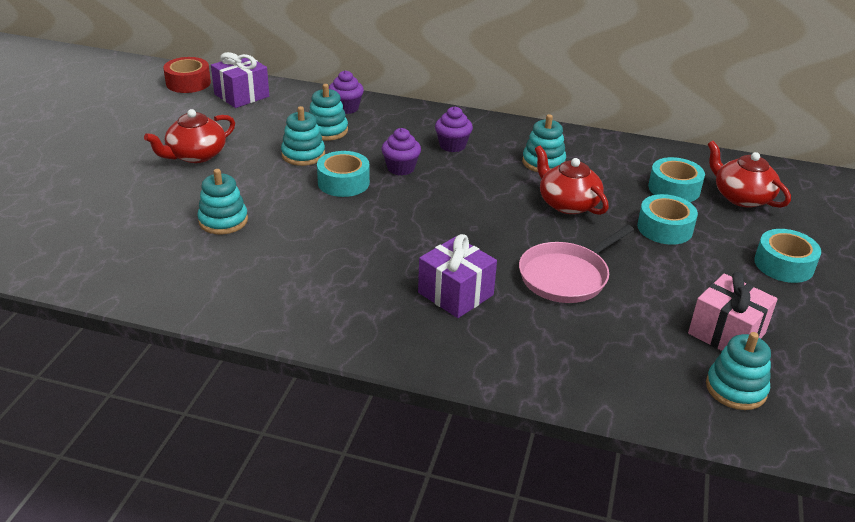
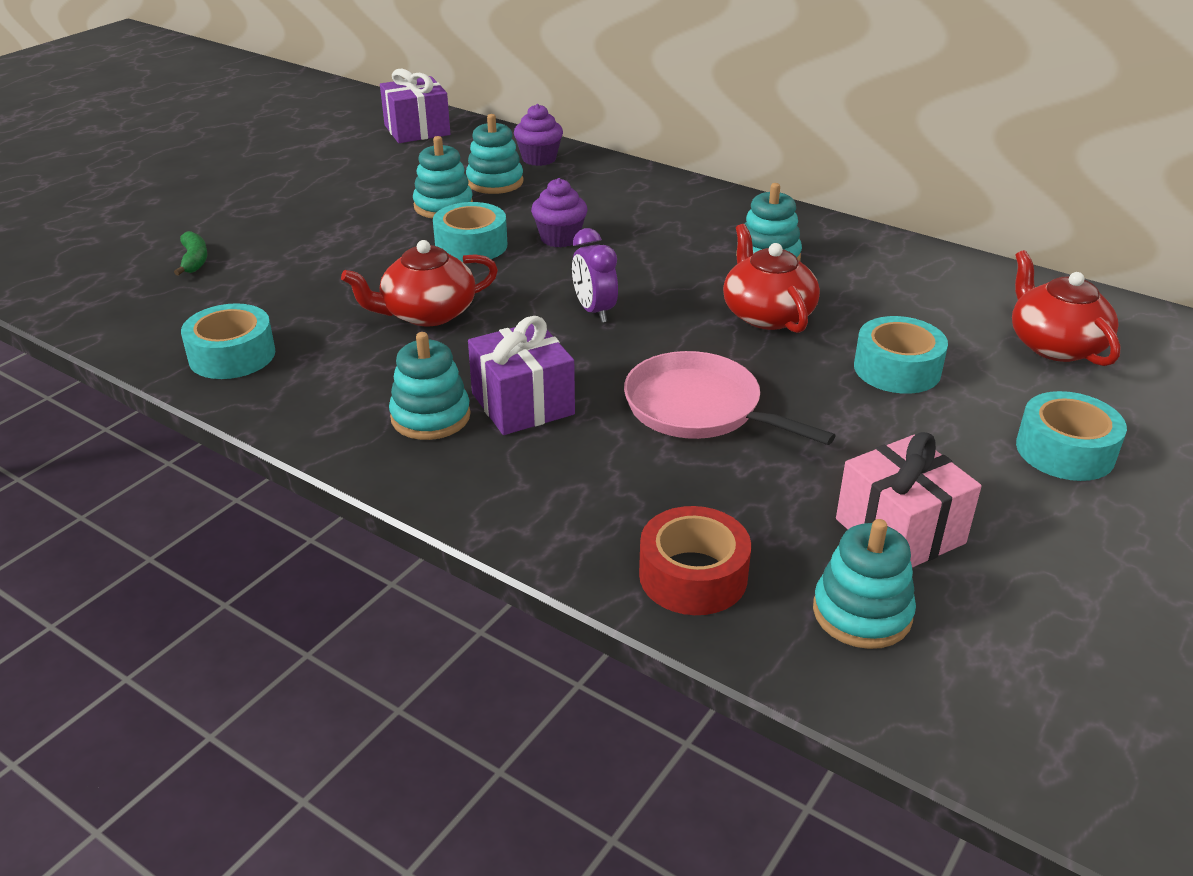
camera: 20 degrees right, 0 degrees up
red teapot [144,109,235,163] -> red teapot moved to [341,240,498,327]
red tape [163,57,211,93] -> red tape moved to [639,506,751,615]
turquoise stacking toy [197,169,248,234] -> turquoise stacking toy moved to [389,332,471,440]
purple cupcake [435,106,473,152] -> none
pink pan [519,225,634,303] -> pink pan turned 60 degrees clockwise [624,351,836,445]
turquoise tape [648,157,705,202] -> turquoise tape moved to [181,303,275,379]
none -> green banana [174,231,208,276]
none -> purple clock [572,228,618,323]

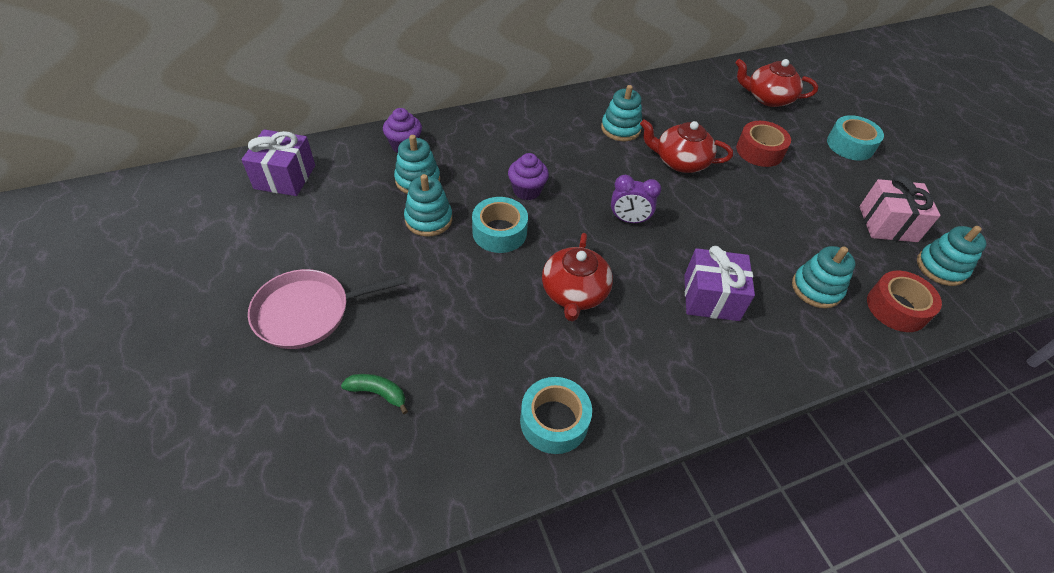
camera: 60 degrees left, 15 degrees up
turquoise stacking toy [389,332,471,440] -> turquoise stacking toy moved to [792,246,855,308]
pink pan [624,351,836,445] -> pink pan moved to [248,269,406,349]
turquoise tape [854,316,948,394] -> red tape [736,121,791,167]

